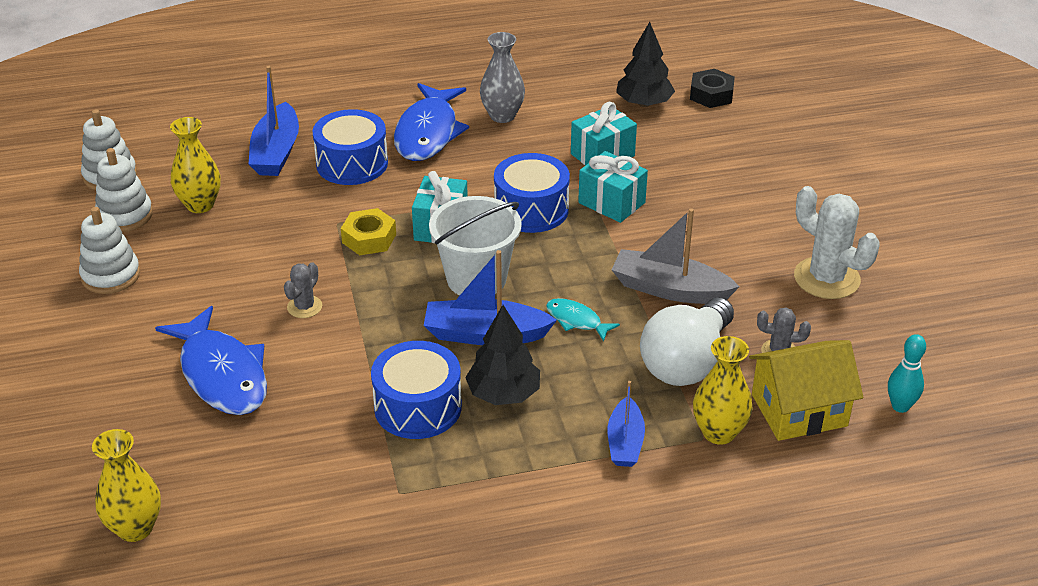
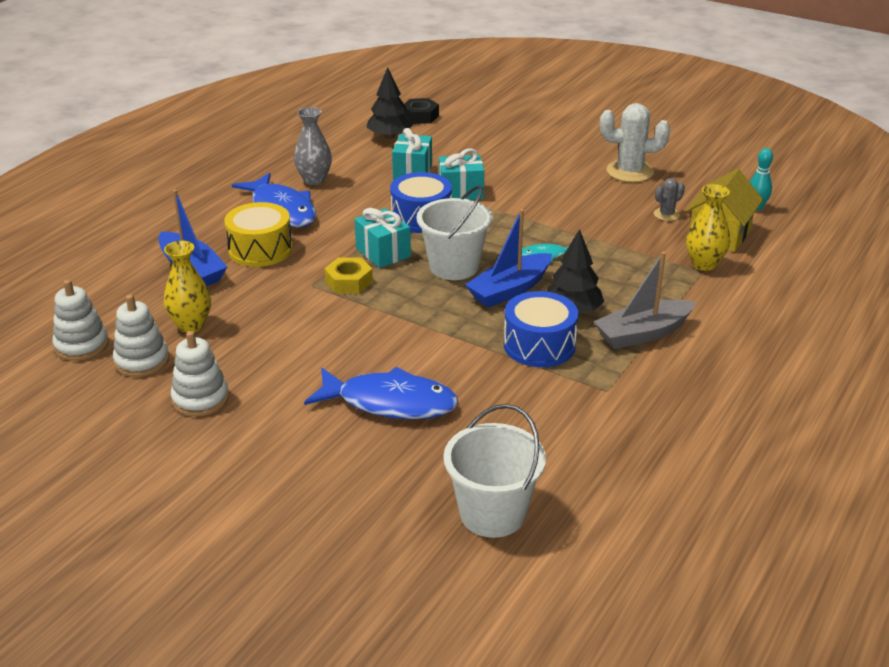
camera: 45 degrees left, 5 degrees down
yellow vase [92,429,161,542] -> white bucket [444,404,546,538]
grey cactus [284,262,322,318] -> none
blue drum [313,109,388,185] -> yellow drum [224,202,292,267]
blue boat [608,381,645,467] -> none
grey boat [611,208,740,304] -> grey boat moved to [593,251,696,349]
white light bulb [640,297,734,386] -> none

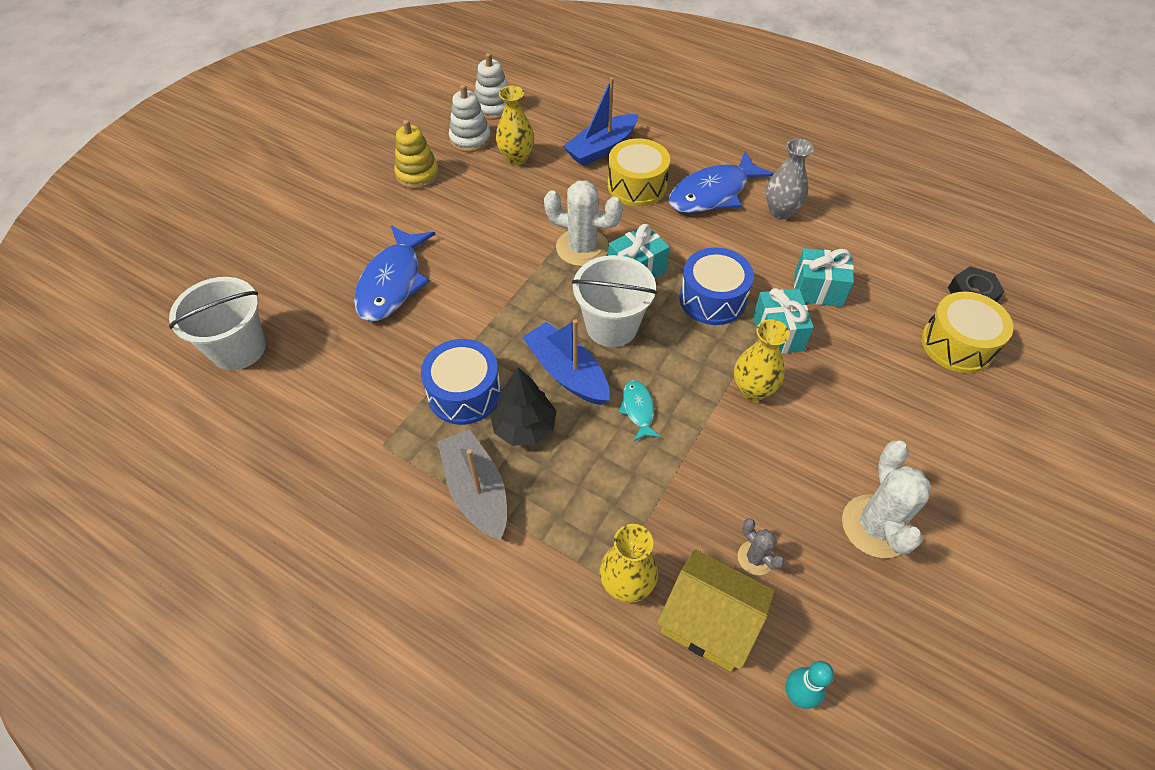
camera: 90 degrees right, 20 degrees up
white stacking toy [171,331,229,417] -> yellow stacking toy [394,120,439,189]
yellow nut [324,257,373,294] -> white cactus [544,180,623,267]
black tree [366,67,413,139] -> none
none -> yellow vase [734,319,790,401]
none -> yellow drum [921,292,1013,373]

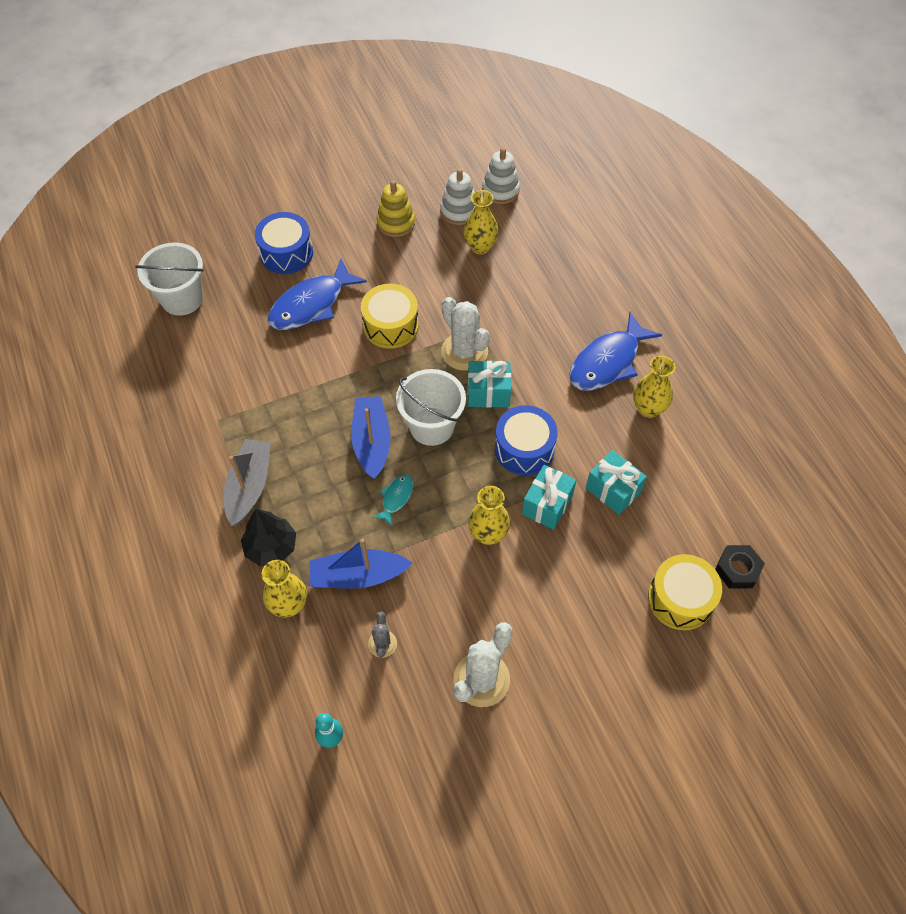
camera: 35 degrees right, 5 degrees up
blue drum [421,339,501,425] -> blue drum moved to [255,212,313,274]
black tree [490,367,557,446] -> black tree moved to [241,509,296,566]
blue boat [563,77,638,166] -> blue boat moved to [309,538,412,589]
yellow drum [608,138,670,206] -> yellow drum moved to [361,284,419,349]
yellow house [657,549,775,671] -> none
blue fish [669,151,774,213] -> blue fish turned 45 degrees counterclockwise [569,312,662,391]
grey vase [766,138,814,220] -> yellow vase [633,356,675,418]

